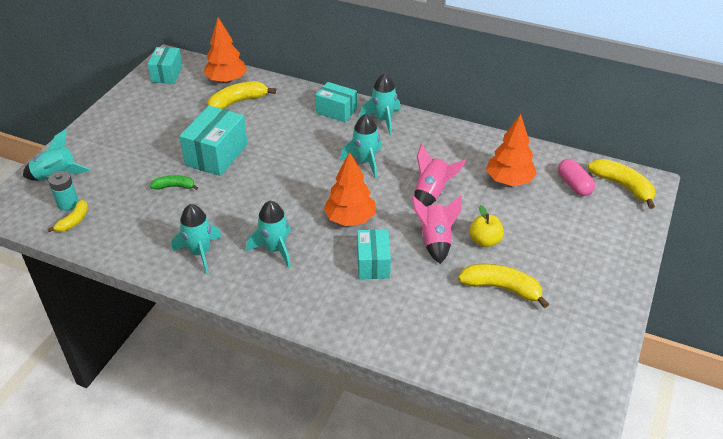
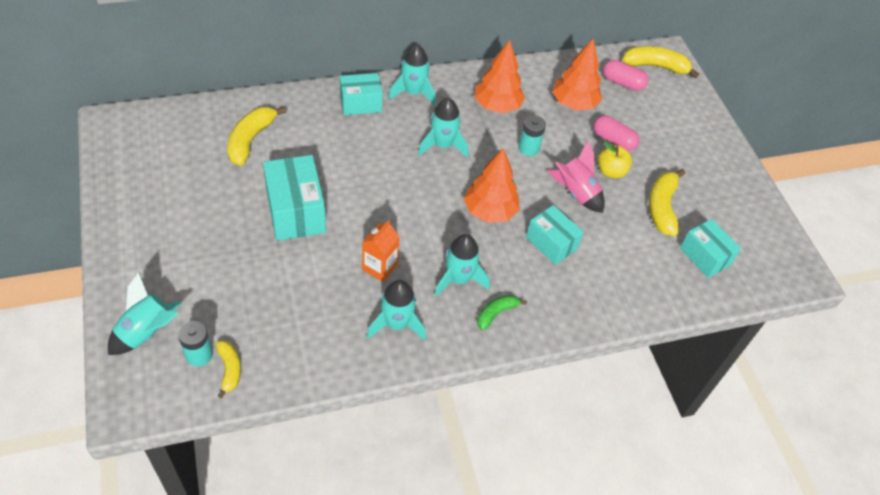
camera: 45 degrees left, 10 degrees up
turquoise box [147,47,183,84] -> turquoise box moved to [680,219,741,278]
green banana [150,175,198,190] -> green banana moved to [477,295,527,330]
orange tree [204,17,247,83] -> orange tree moved to [475,40,525,113]
pink rocket [415,144,466,207] -> turquoise battery [518,115,546,156]
yellow banana [458,264,549,308] -> yellow banana turned 60 degrees counterclockwise [649,169,685,236]
none -> orange carton [362,220,400,282]
none -> pink capsule [593,115,640,151]

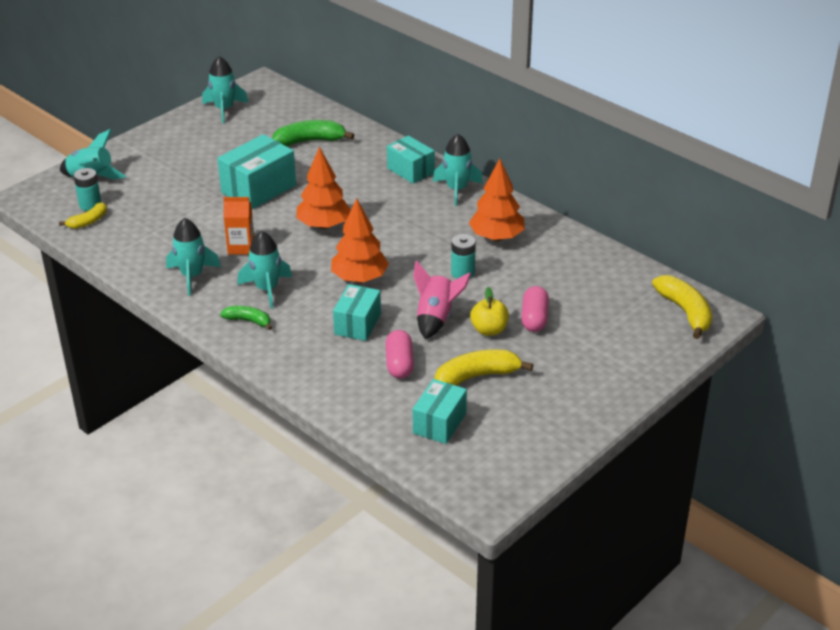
camera: 65 degrees right, 15 degrees down
yellow banana [227,107,286,166] -> green banana [272,120,354,146]
turquoise rocket [418,98,468,157] -> turquoise rocket moved to [202,56,248,123]
orange tree [552,39,602,111] -> orange tree moved to [297,147,351,229]
pink capsule [603,60,648,91] -> pink capsule moved to [386,330,414,379]

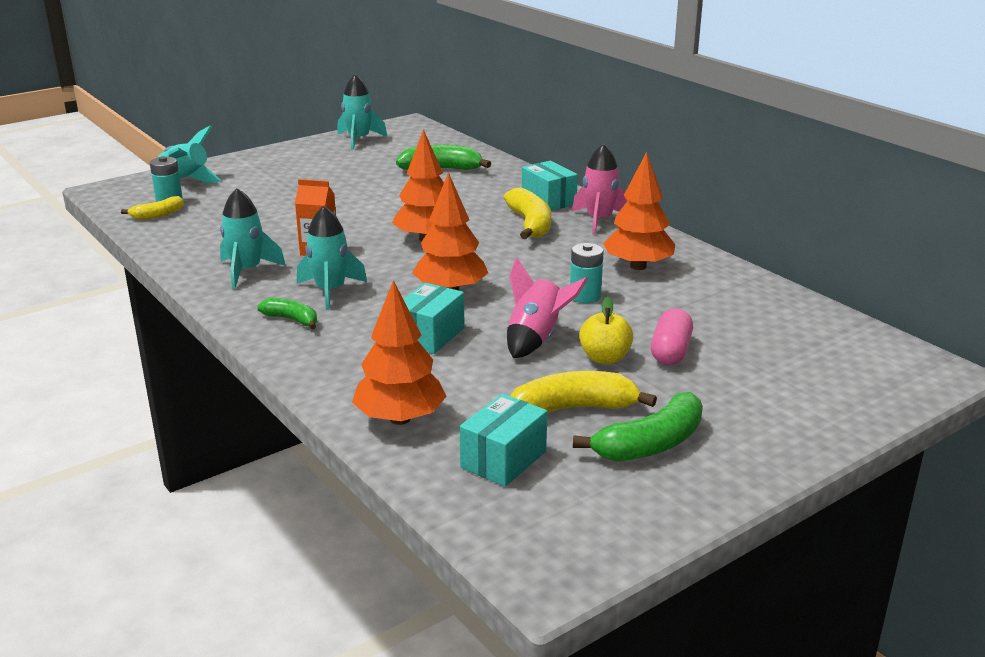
camera: 10 degrees right, 10 degrees down
turquoise box [217,134,296,209] -> none
pink capsule [386,330,414,379] -> none
turquoise rocket [433,134,483,206] -> pink rocket [572,143,628,234]
yellow banana [652,275,712,339] -> yellow banana moved to [504,187,551,239]
none -> orange tree [352,280,447,425]
none -> green banana [573,392,703,462]

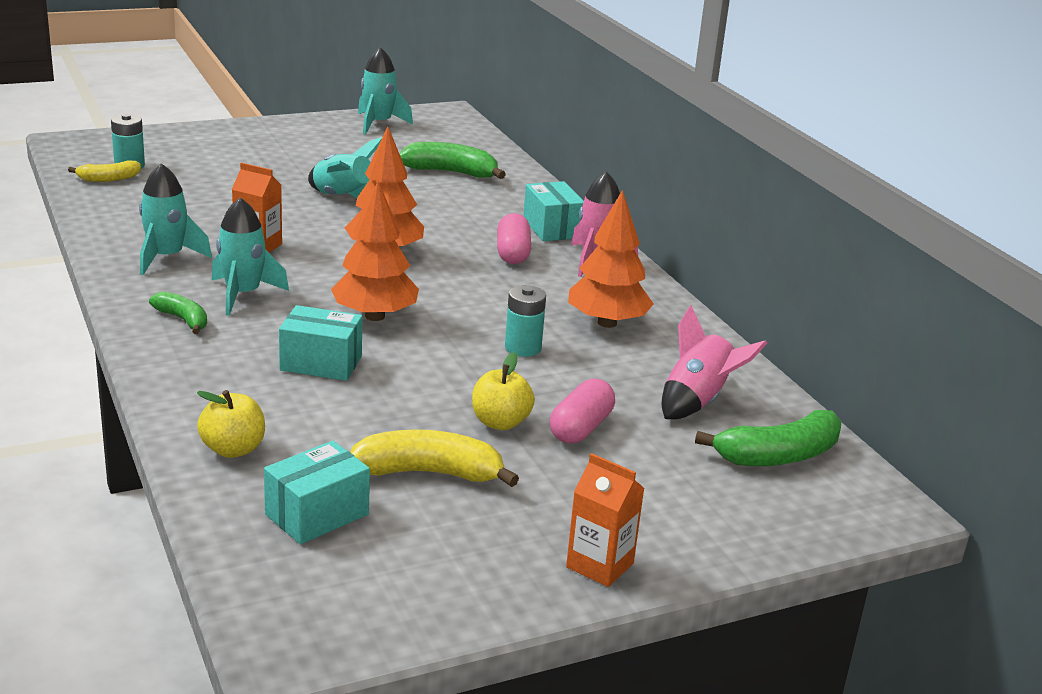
camera: 10 degrees right, 0 degrees up
turquoise rocket [157,125,221,184] -> turquoise rocket moved to [308,137,382,198]
orange tree [352,280,447,425] -> yellow apple [197,390,265,458]
turquoise box [403,283,465,354] -> turquoise box turned 60 degrees clockwise [279,305,362,381]
yellow banana [504,187,551,239] -> pink capsule [497,213,531,264]
pink rocket [507,258,588,358] -> pink rocket moved to [662,305,767,419]
green banana [573,392,703,462] -> green banana moved to [695,410,841,466]
none -> orange carton [566,453,645,587]

